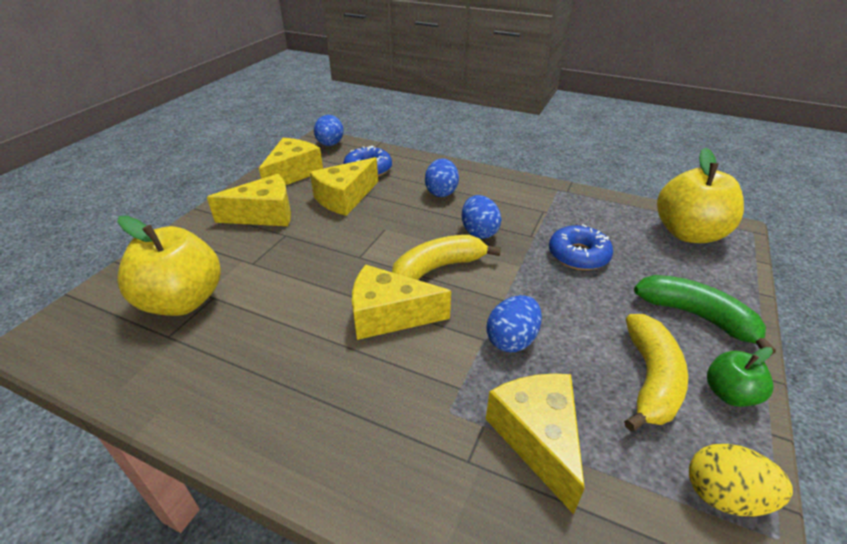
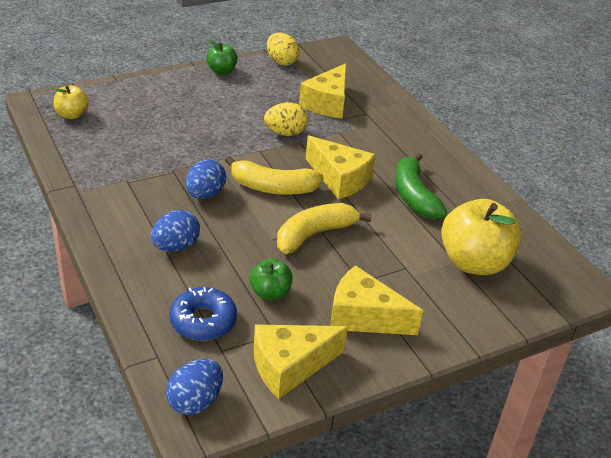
camera: 145 degrees left, 0 degrees up
yellow cheese [310,157,378,216] -> green apple [250,259,293,300]
blue egg [486,295,542,352] -> yellow egg [264,102,308,136]
blue donut [549,224,613,270] -> none
yellow banana [624,314,688,432] -> yellow banana moved to [277,203,372,254]
green banana [634,275,776,355] -> green banana moved to [395,153,447,220]
yellow apple [657,148,744,243] -> yellow apple [53,85,89,119], size x0.52

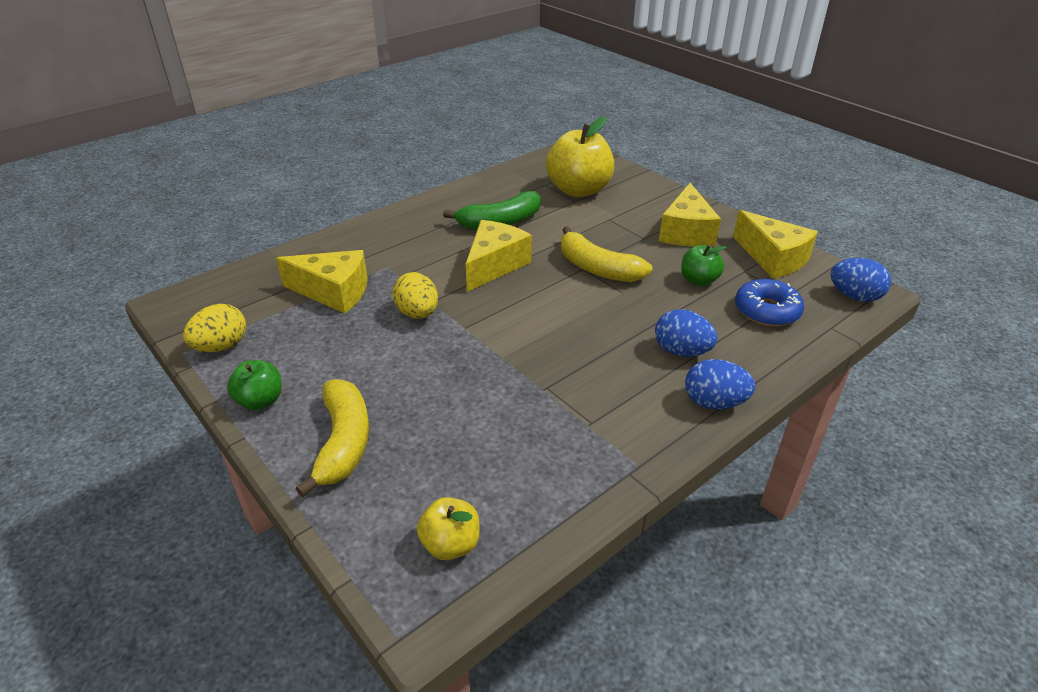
camera: 100 degrees left, 0 degrees up
blue egg [185,159,226,199] -> blue egg moved to [685,359,755,410]
yellow banana [225,156,323,195] -> yellow banana moved to [296,379,369,497]

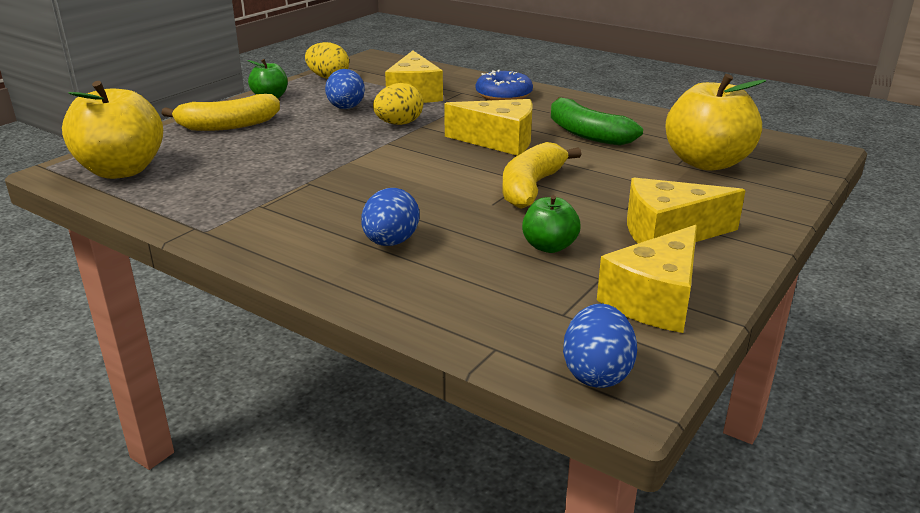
camera: 75 degrees right, 10 degrees down
yellow apple [417,497,480,560] -> yellow apple [62,81,163,179], size x1.93
blue egg [685,359,755,410] -> blue egg moved to [325,69,365,109]
blue donut [735,279,804,326] -> blue donut moved to [476,70,533,100]

